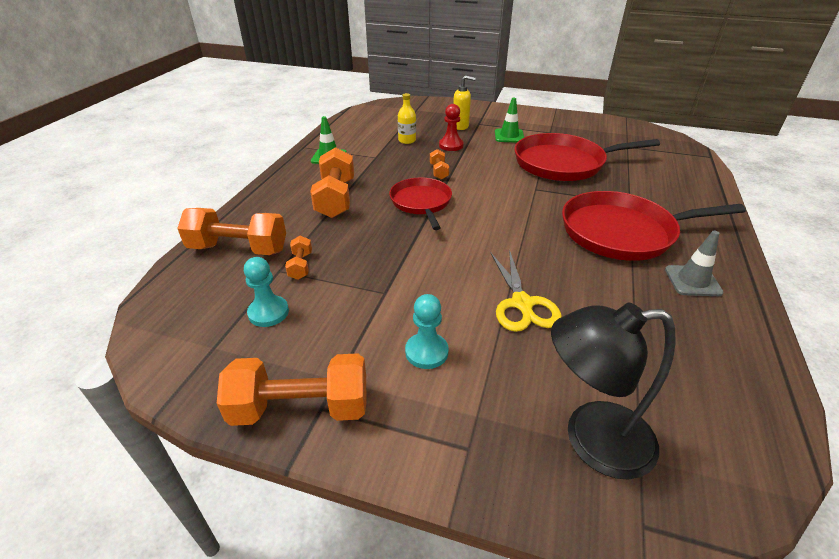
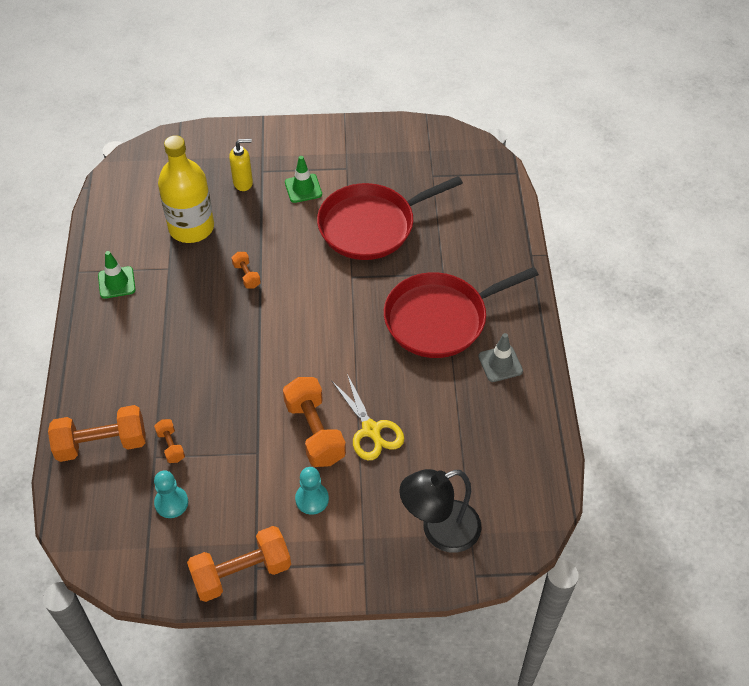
camera: 20 degrees left, 15 degrees up
orange dumbbell [310,147,354,218] -> orange dumbbell moved to [283,377,346,467]
red pan [389,178,452,230] -> none
yellow bottle [398,93,416,144] -> yellow bottle [158,135,214,243], size x2.20
red pawn [439,104,464,151] -> none

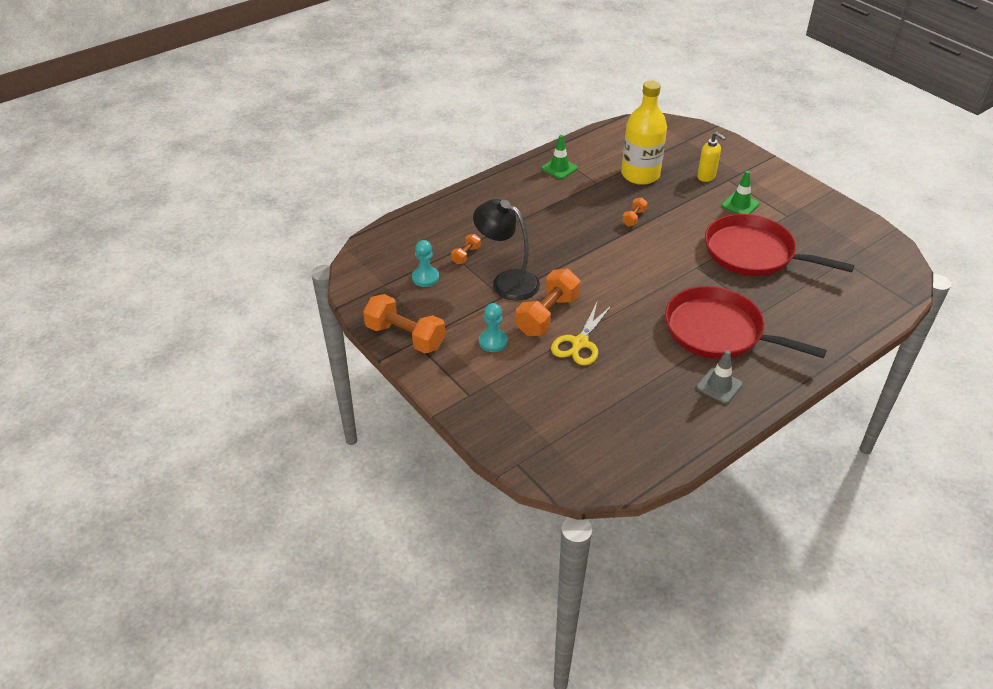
camera: 55 degrees right, 10 degrees down
orange dumbbell [48,405,146,462] -> none
black lamp [399,469,482,553] -> black lamp moved to [473,199,540,301]

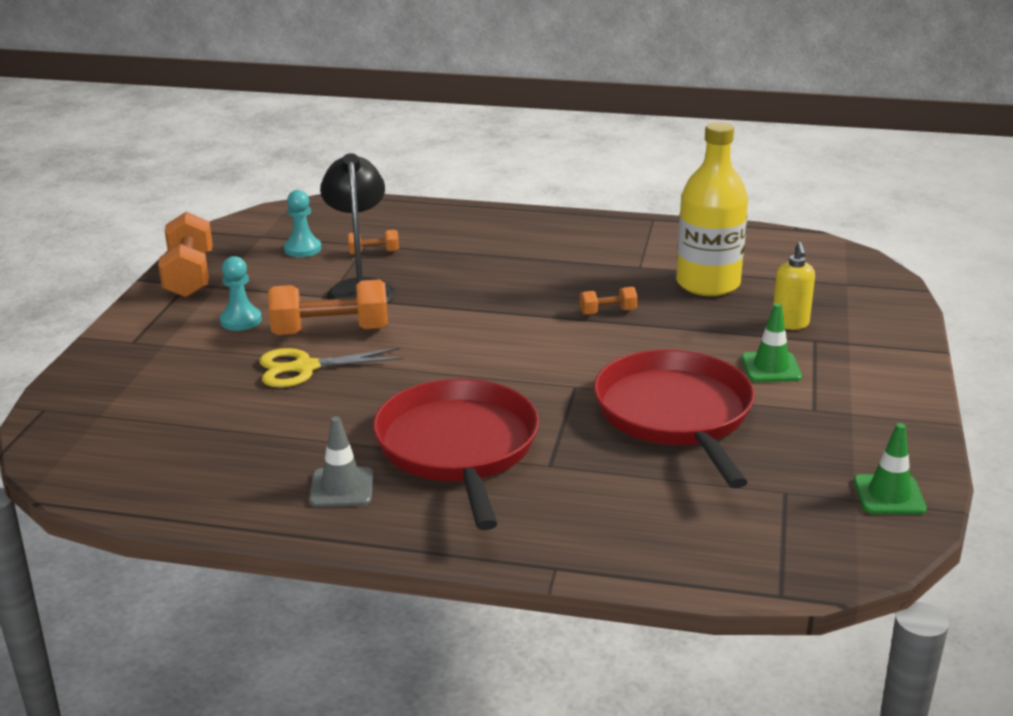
camera: 50 degrees right, 15 degrees down
green traffic cone [541,135,578,179] -> green traffic cone moved to [854,423,927,515]

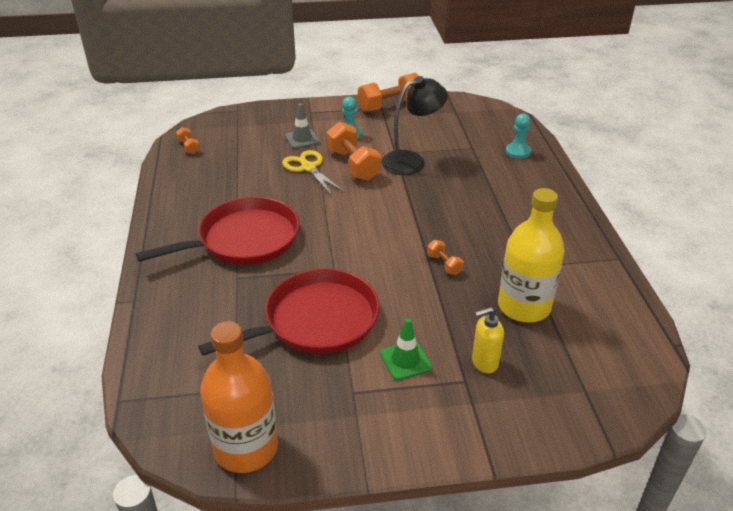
camera: 70 degrees right, 10 degrees up
turquoise pawn [284,190,321,257] -> turquoise pawn moved to [506,114,531,159]
grey traffic cone [309,416,374,507] -> grey traffic cone moved to [285,103,320,149]
orange dumbbell [348,230,399,255] -> orange dumbbell moved to [176,127,200,154]
green traffic cone [854,423,927,515] -> orange bottle [200,321,278,473]

